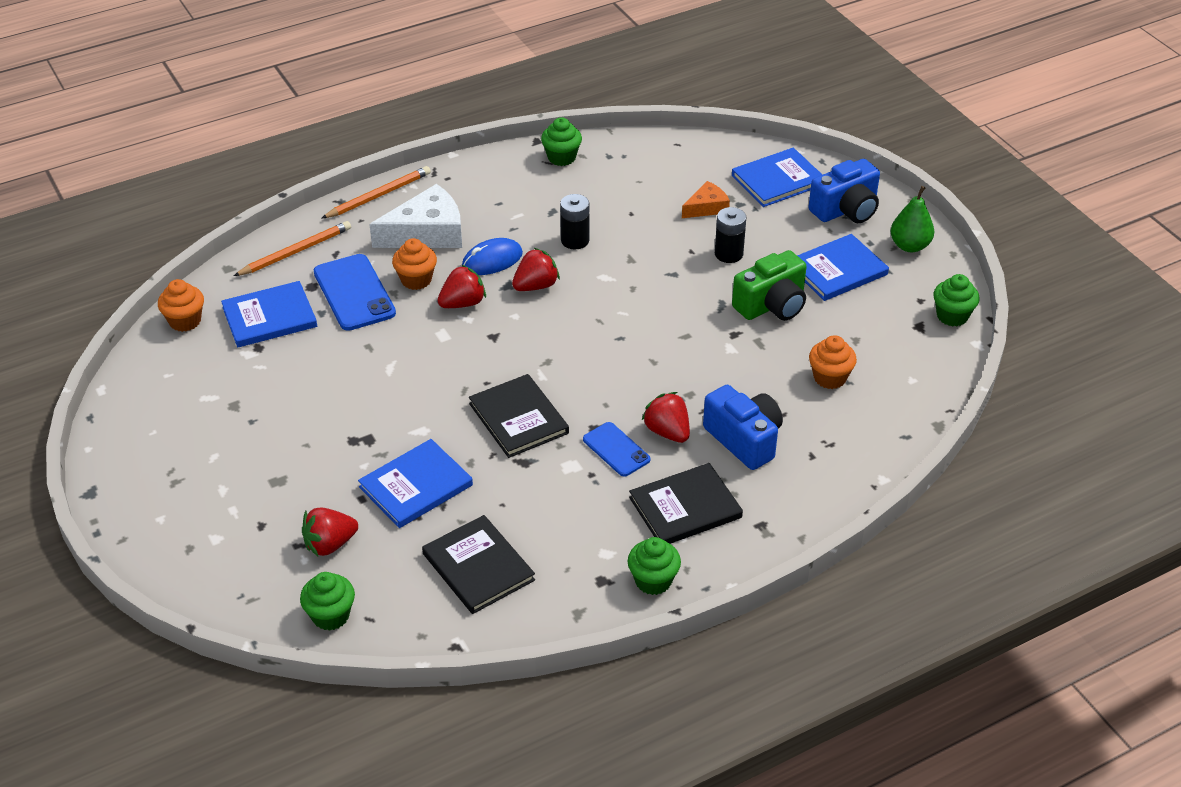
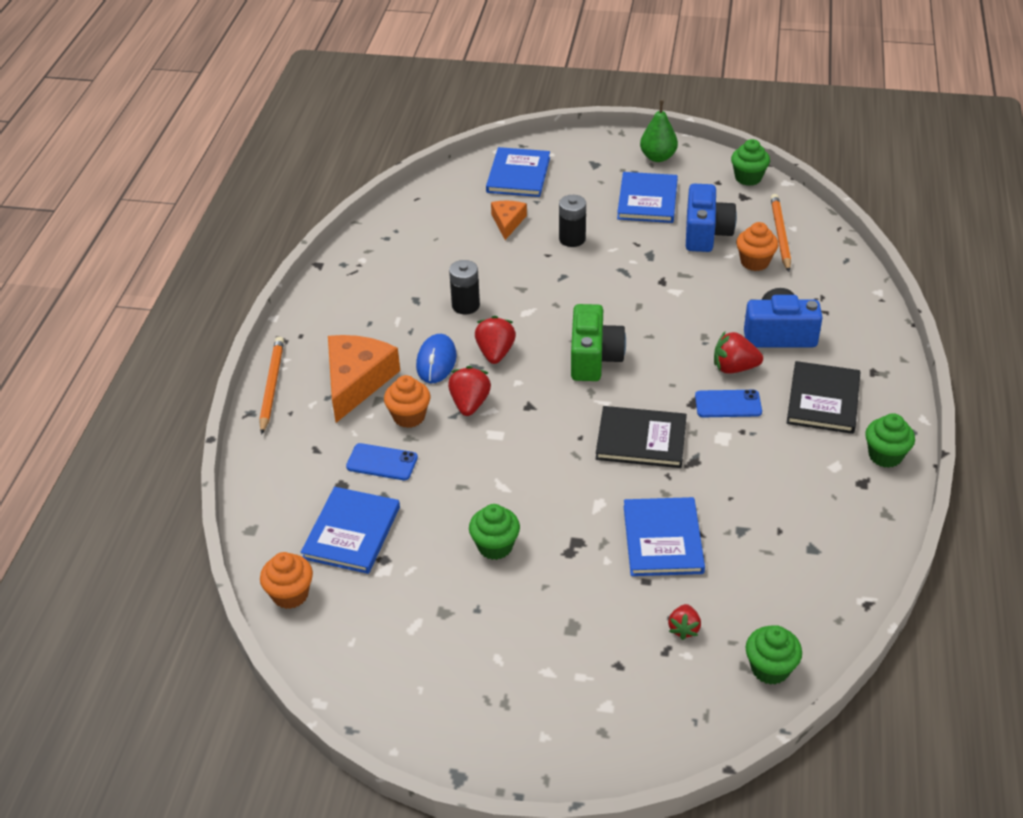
camera: 50 degrees left, 0 degrees up
orange pencil [234,221,351,276] -> orange pencil moved to [770,194,791,272]
red strawberry [302,507,358,556] -> red strawberry [668,604,701,640], size x0.65
blue phone [314,254,396,331] -> blue phone [346,443,418,480], size x0.61
white cheese [369,184,462,248] -> orange cheese [328,335,400,423]
black book [422,515,535,614] -> none
green cupcake [541,117,582,166] -> green cupcake moved to [469,504,520,560]
green camera [732,250,807,321] -> green camera moved to [571,304,626,381]
blue camera [809,159,880,223] -> blue camera moved to [686,184,737,252]

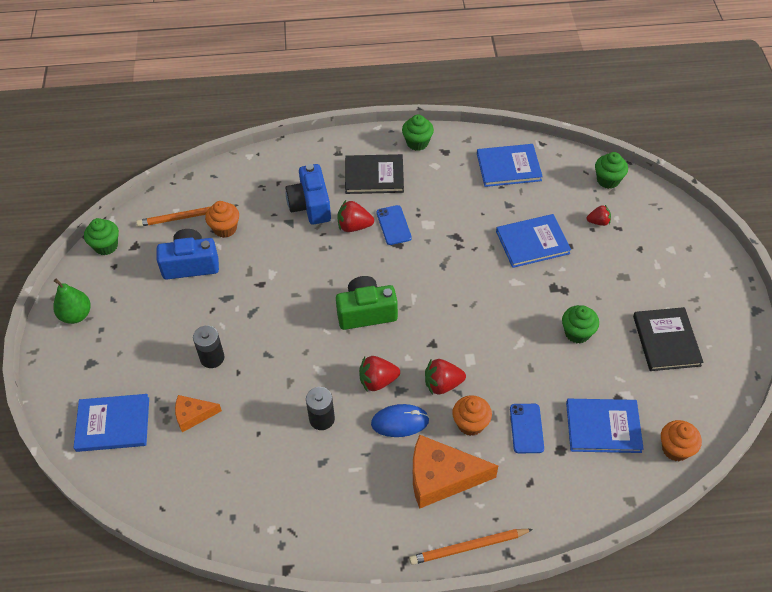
camera: 105 degrees left, 10 degrees up
black book [596,406,687,468] -> black book moved to [633,307,703,371]
blue book [617,172,678,223] -> blue book moved to [477,144,543,187]
red strawberry [714,332,763,374] -> red strawberry turned 105 degrees clockwise [337,200,374,232]

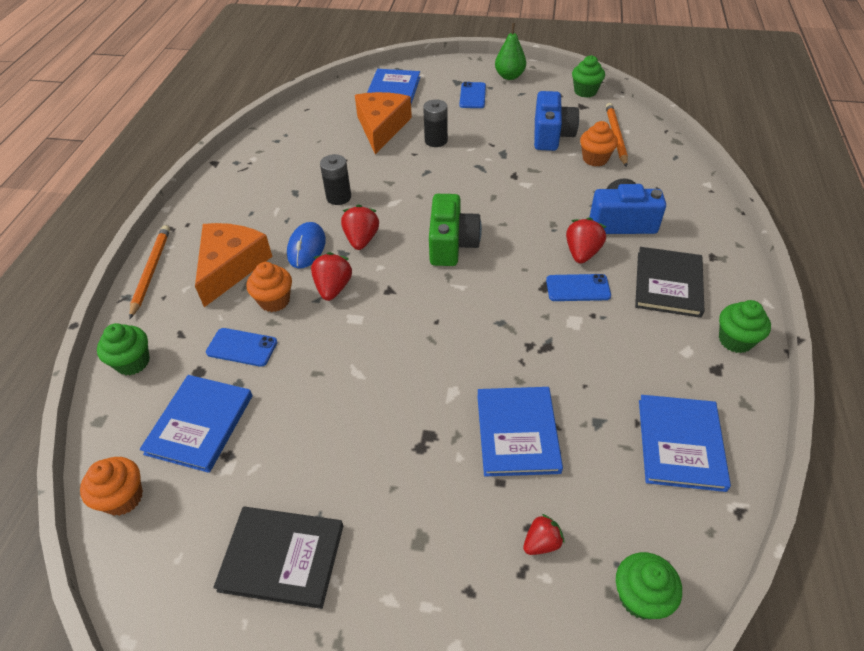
camera: 105 degrees right, 5 degrees down
orange cheese [175,395,222,432] -> orange cheese [355,92,412,154], size x1.83
green cupcake [562,305,599,344] -> green cupcake moved to [97,323,150,375]
red strawberry [587,205,611,226] -> red strawberry turned 135 degrees counterclockwise [523,514,564,555]
none -> blue phone [459,82,486,108]

